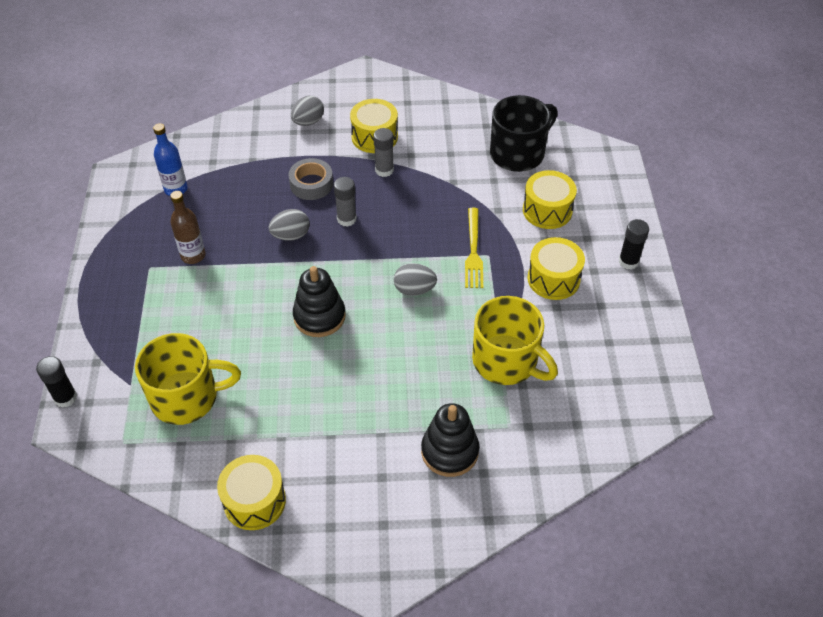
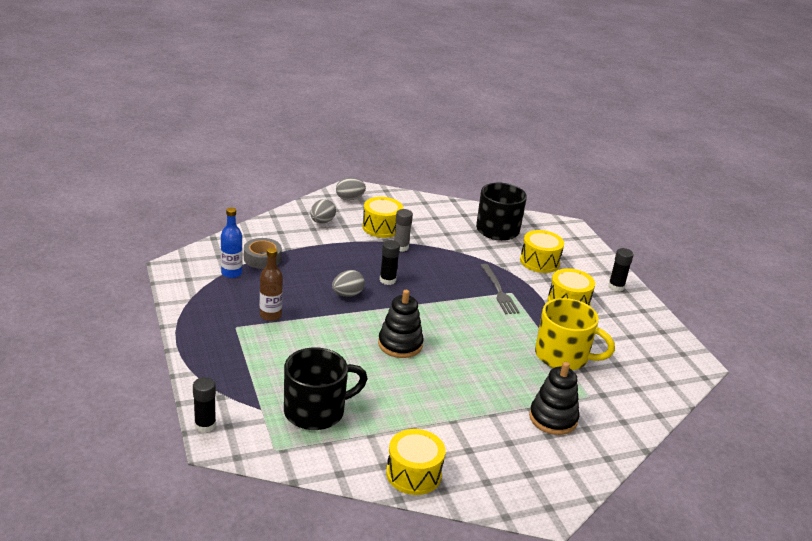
camera: 20 degrees left, 20 degrees down
yellow mug [135,333,241,425] -> black mug [284,347,368,430]
grey tape [288,158,333,200] -> grey tape moved to [244,238,282,269]
grey glue stick [334,177,357,227] -> black glue stick [380,240,400,285]
grey egg [394,263,437,296] -> grey egg moved to [336,178,366,200]
yellow fork [465,208,483,288] -> grey fork [480,264,520,314]

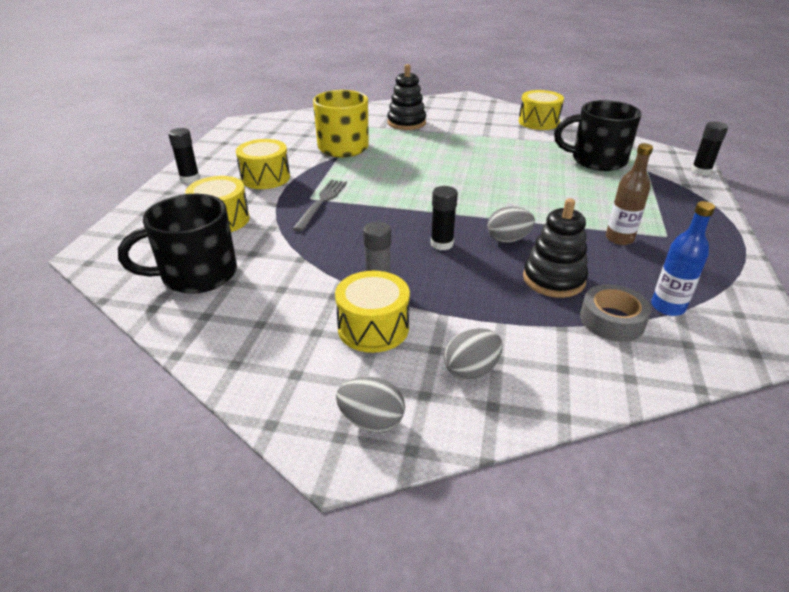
camera: 145 degrees left, 5 degrees up
black stacking toy [378,290,424,358] -> black stacking toy moved to [523,198,588,298]

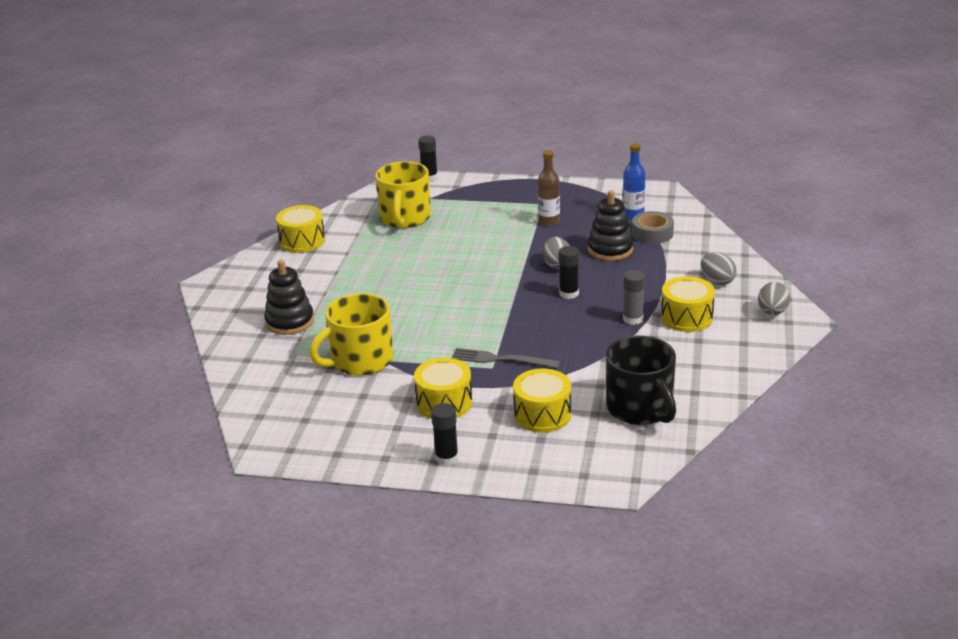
camera: 90 degrees left, 5 degrees down
black mug [554,100,642,171] -> yellow mug [375,161,431,228]

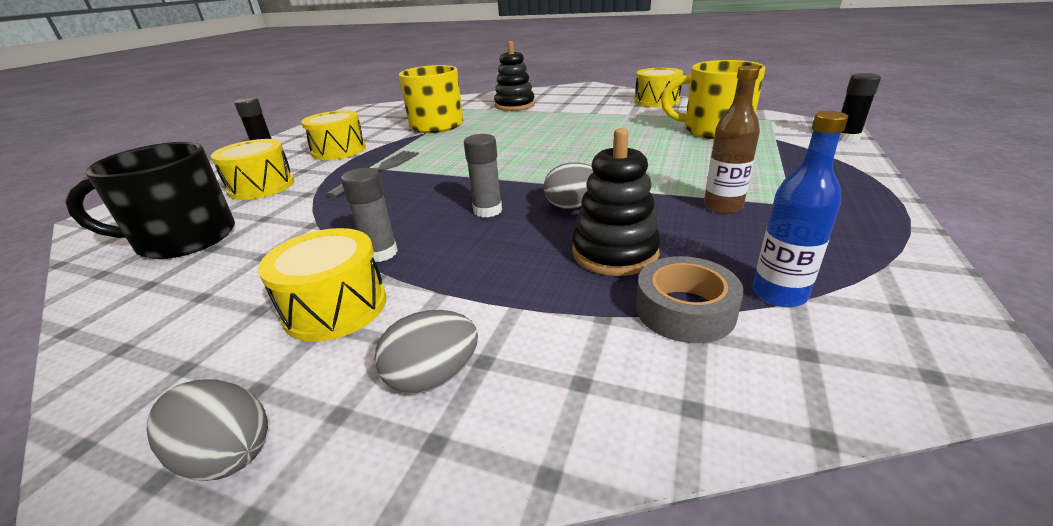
camera: 100 degrees right, 0 degrees up
black glue stick [559,246,579,299] -> grey glue stick [464,134,502,218]

